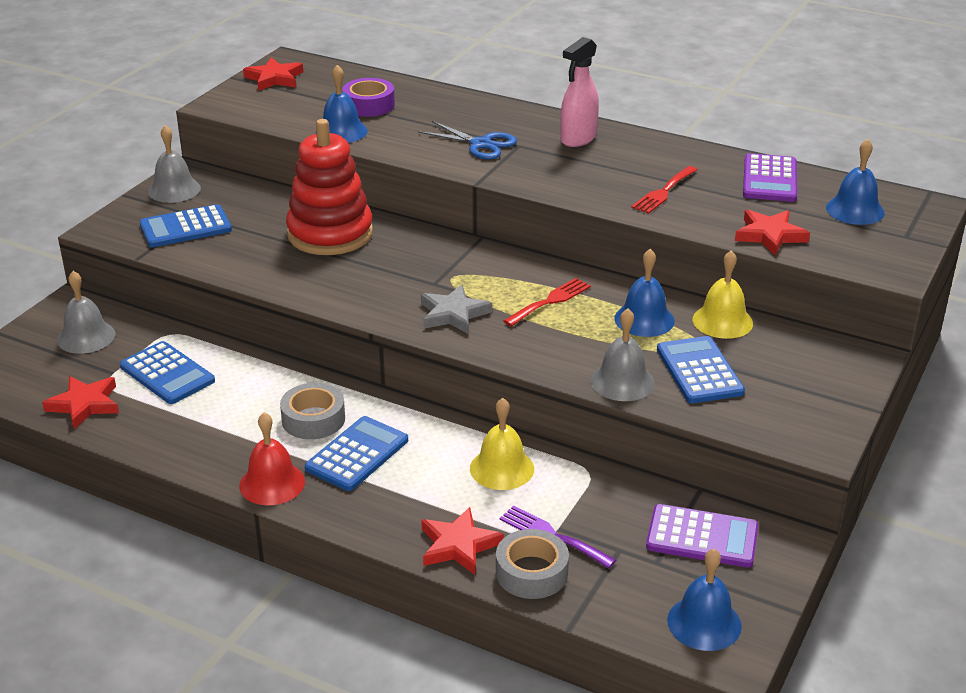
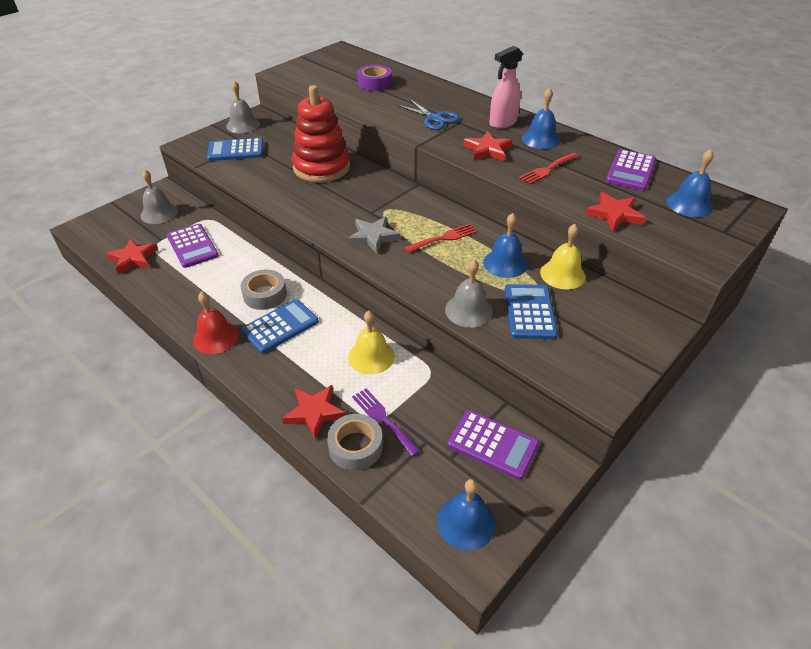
camera: 15 degrees right, 10 degrees up
blue calculator [120,341,215,404] -> purple calculator [167,224,219,268]
red star [243,57,303,91] -> red star moved to [463,131,512,161]
blue bell [315,65,368,143] -> blue bell moved to [522,88,560,149]

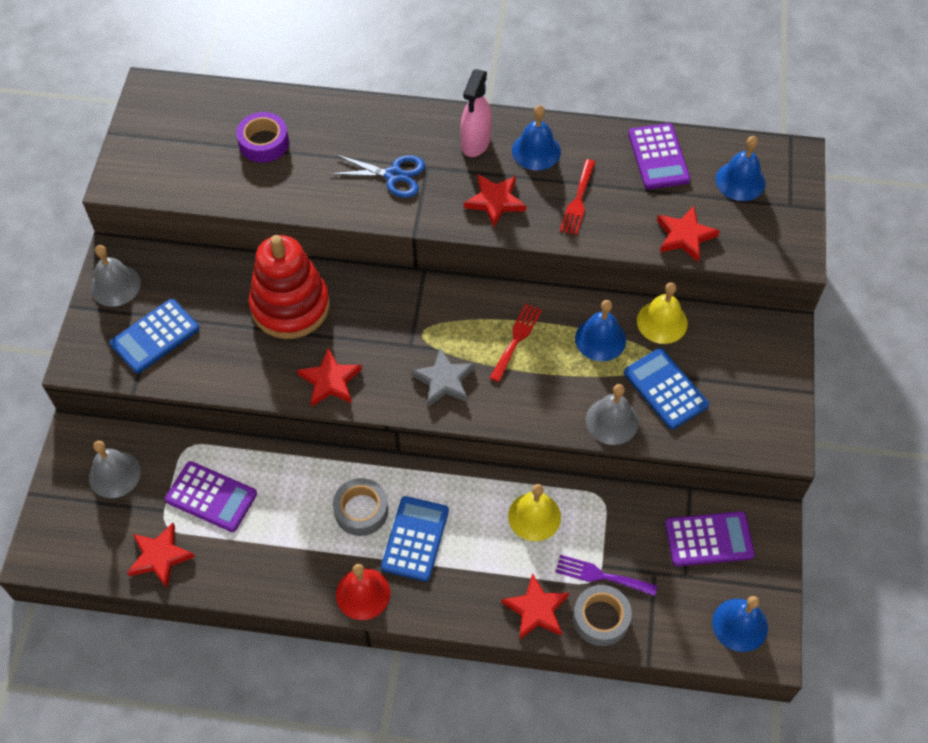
camera: 35 degrees left, 15 degrees up
none -> red star [297,348,362,406]

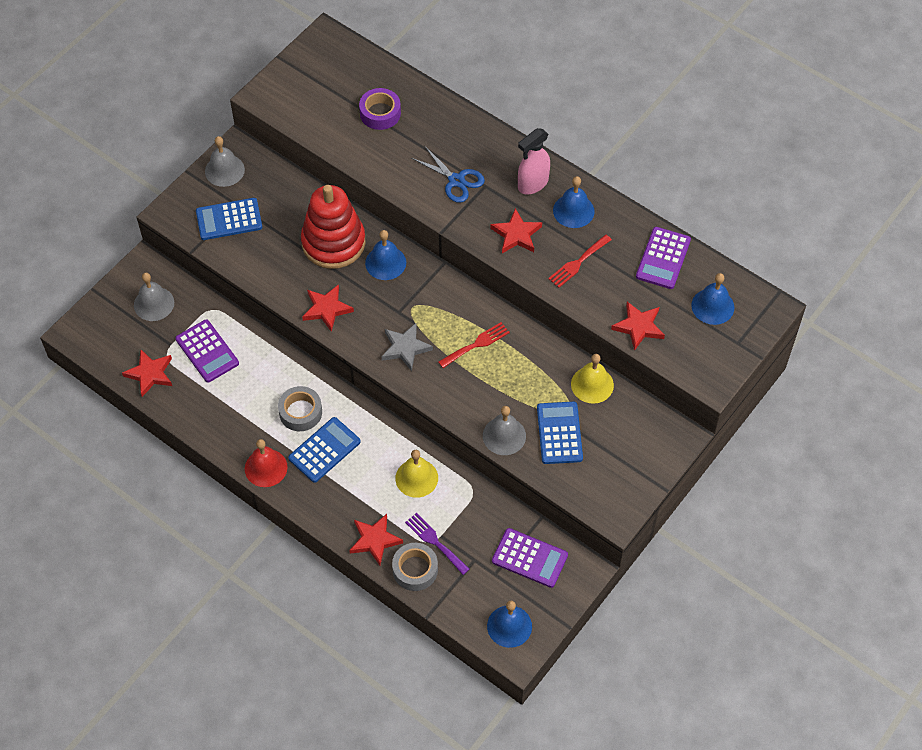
camera: 30 degrees right, 0 degrees up
blue bell [575,300,626,361] -> blue bell moved to [365,230,406,280]

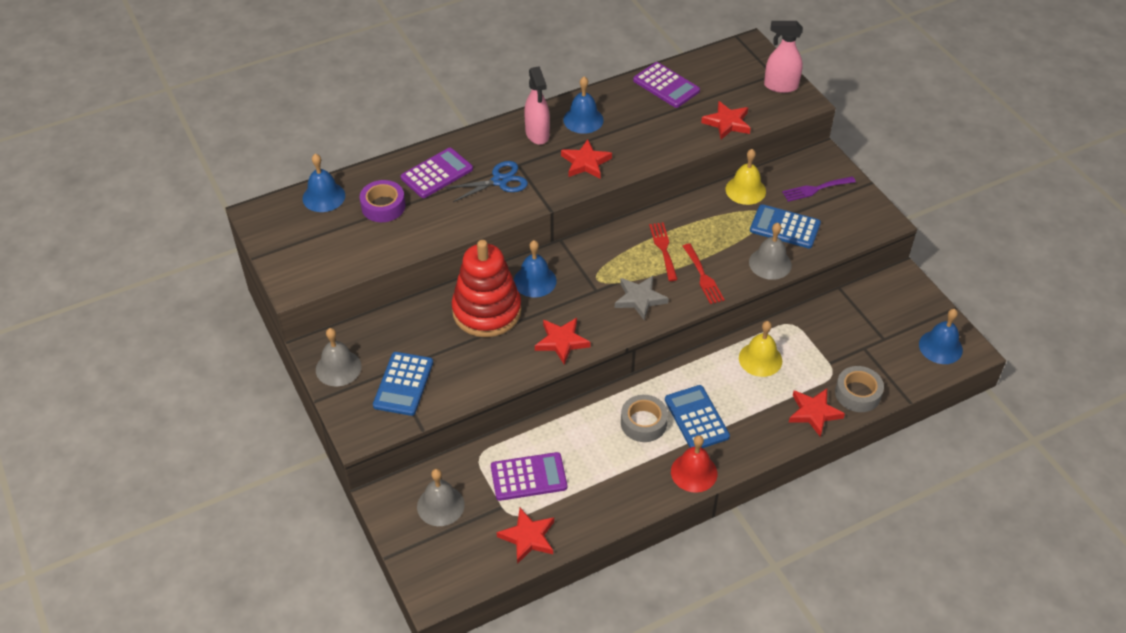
camera: 65 degrees left, 10 degrees down
purple fork [405,513,470,575] -> purple fork moved to [782,176,856,202]
purple calculator [492,528,568,588] -> purple calculator moved to [400,148,473,198]
red fork [548,235,612,288] -> red fork moved to [683,243,725,304]
blue bell [691,273,735,325] -> blue bell moved to [303,154,345,212]
none -> pink spray bottle [764,21,803,93]

